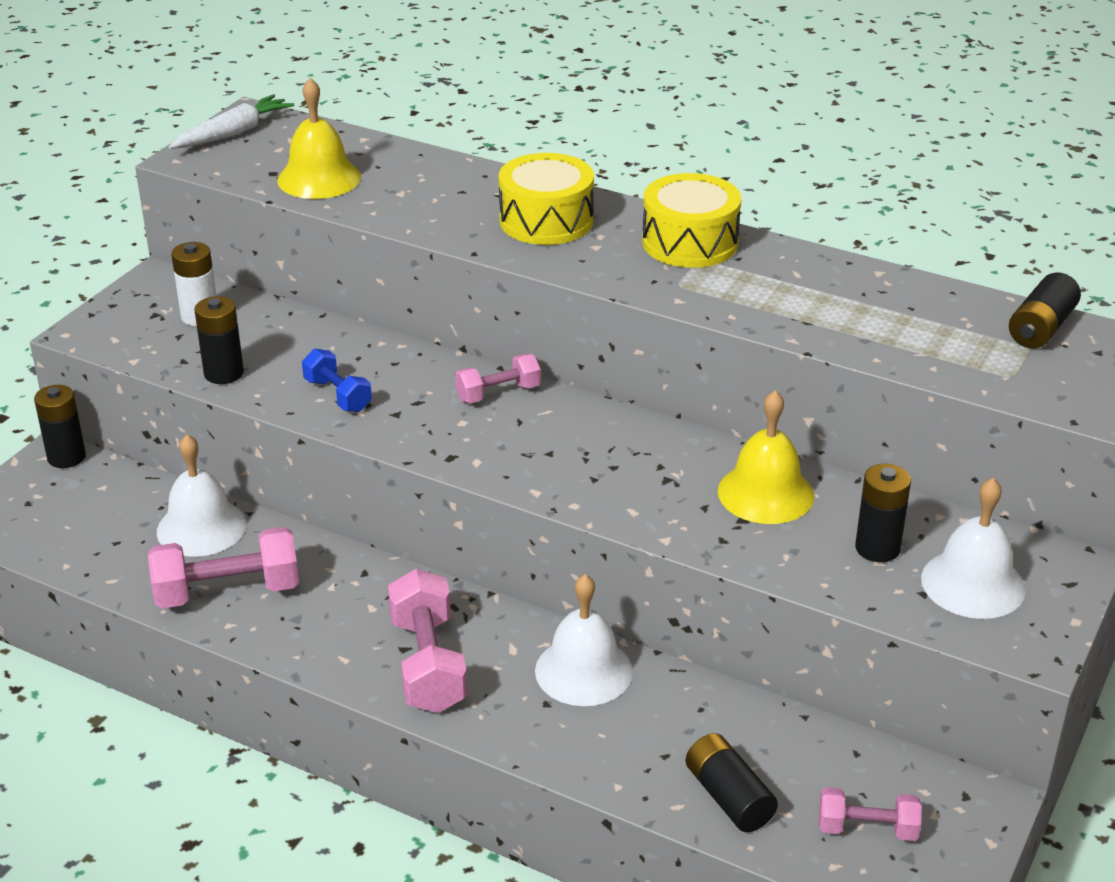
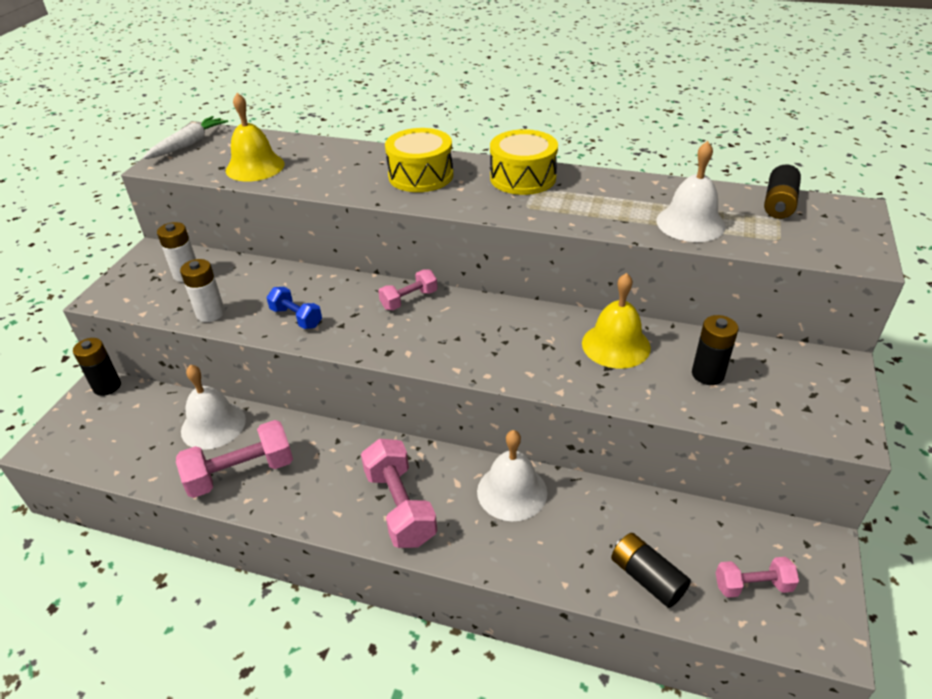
camera: 10 degrees left, 5 degrees up
black battery [194,296,244,384] -> white battery [180,259,225,322]
white bell [921,478,1026,619] -> white bell moved to [656,141,726,242]

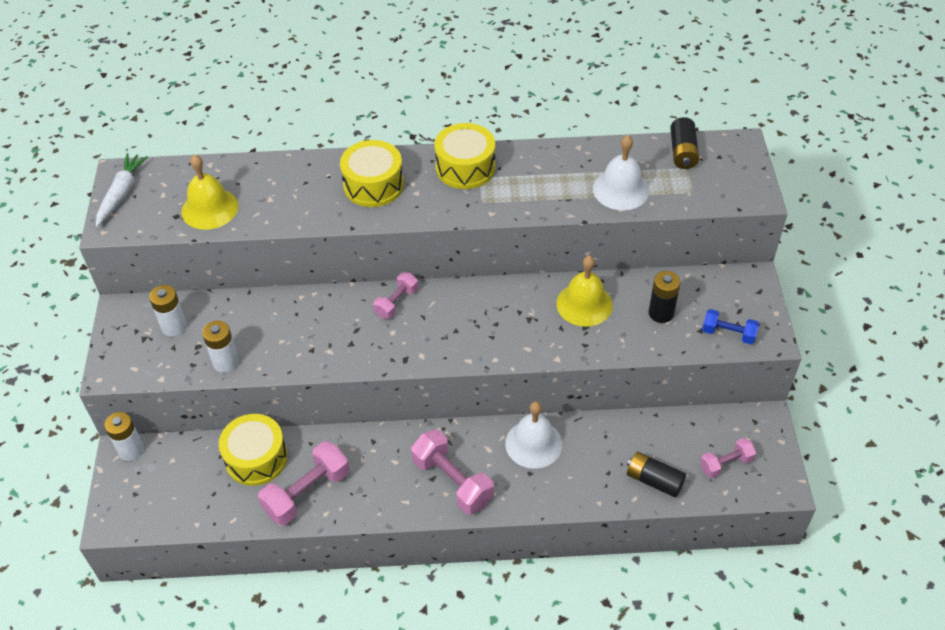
camera: 20 degrees left, 10 degrees up
black battery [73,338,121,396] -> white battery [104,412,144,461]
white bell [181,364,246,450] -> yellow drum [219,414,288,486]
blue dumbbell [267,287,322,329] -> blue dumbbell moved to [702,309,759,344]

